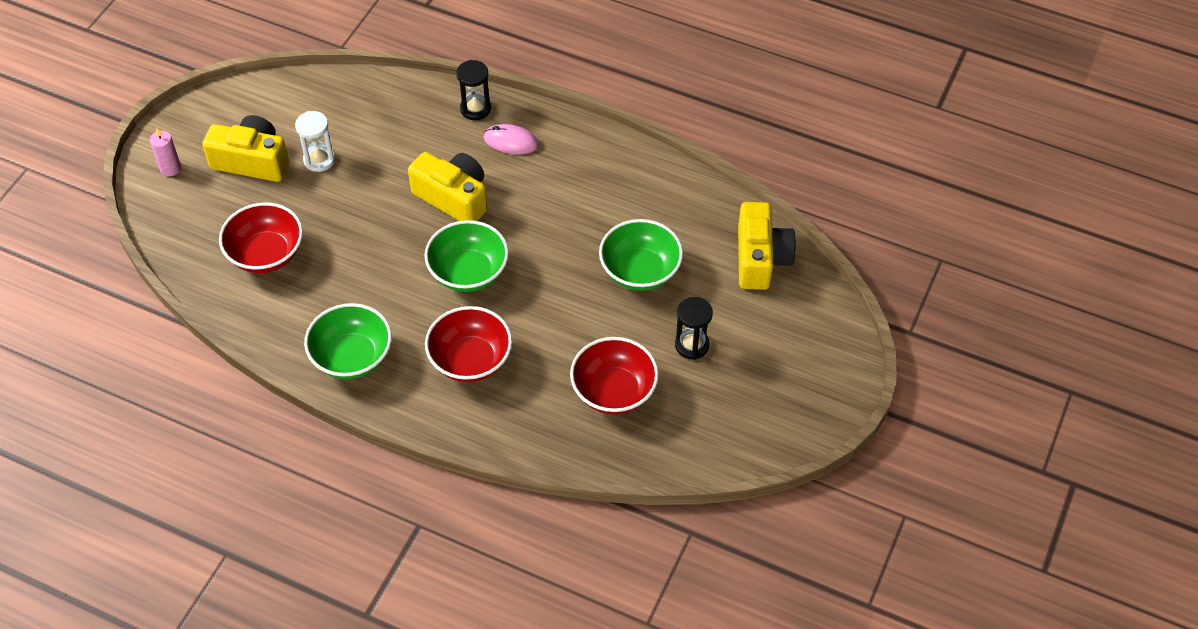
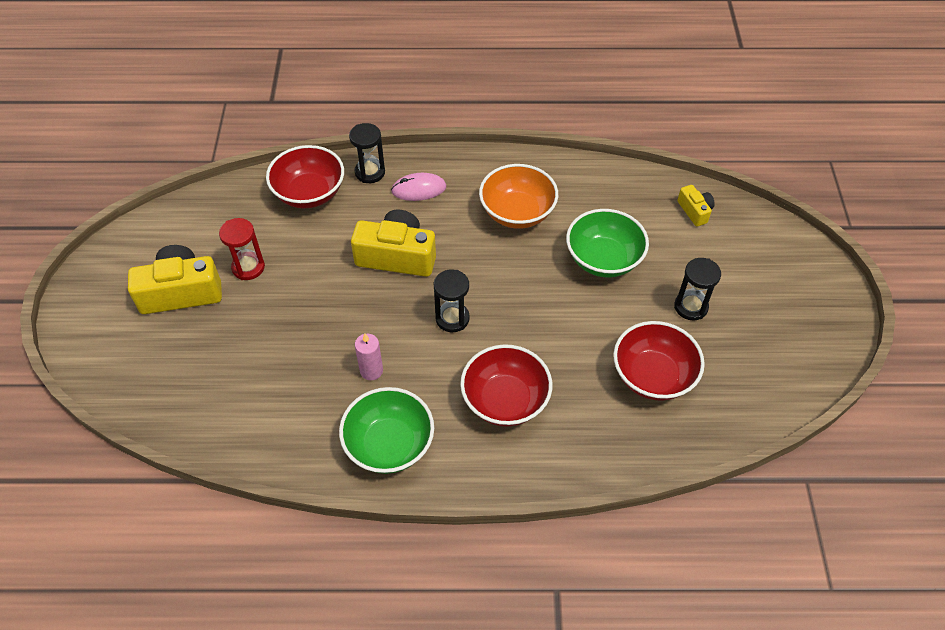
camera: 25 degrees left, 0 degrees up
pink candle [150,128,181,176] -> pink candle moved to [355,334,383,380]
red bowl [219,202,303,273] -> red bowl moved to [266,145,344,208]
white hourglass [295,111,335,172] -> red hourglass [219,218,265,280]
green bowl [424,220,509,292] -> black hourglass [434,269,470,332]
yellow camera [738,202,796,290] -> yellow camera [677,185,715,227], size x0.51
none -> orange bowl [479,164,558,229]

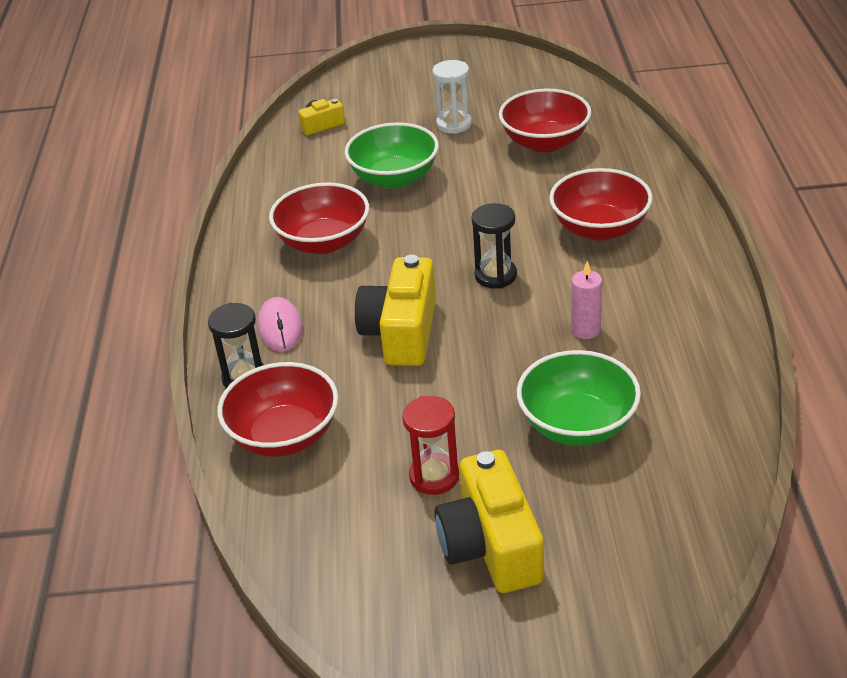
camera: 90 degrees left, 15 degrees down
green bowl [339,387,434,474] -> green bowl moved to [517,350,641,446]
orange bowl [479,164,558,229] -> red bowl [269,182,369,254]
black hourglass [674,258,721,320] -> white hourglass [432,60,472,134]

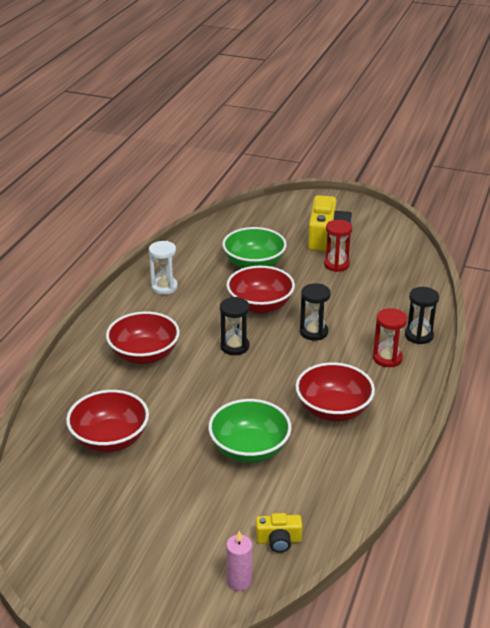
camera: 160 degrees left, 5 degrees down
red bowl [217,362,338,457] -> red bowl moved to [226,265,295,314]
pink mouse [258,297,303,352] -> red hourglass [373,308,407,367]
yellow camera [355,255,436,366] -> black hourglass [300,283,331,341]
white hourglass [432,60,472,134] -> white hourglass moved to [149,241,178,295]
pink candle [571,261,602,339] -> pink candle moved to [226,531,252,591]

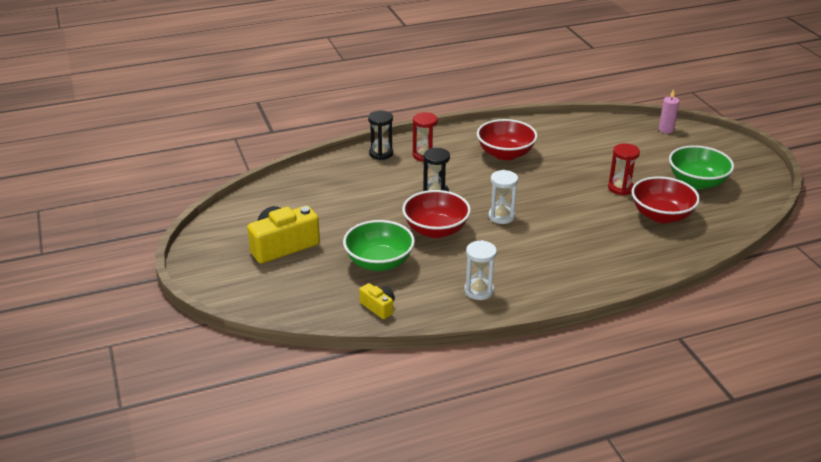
camera: 130 degrees left, 0 degrees up
red bowl [106,311,180,364] -> none
green bowl [208,399,291,463] -> green bowl moved to [669,145,734,189]
black hourglass [220,297,250,355] -> white hourglass [488,170,518,224]
yellow camera [256,513,302,553] -> yellow camera moved to [359,283,395,319]
red hourglass [324,220,352,272] -> red hourglass moved to [608,143,640,196]

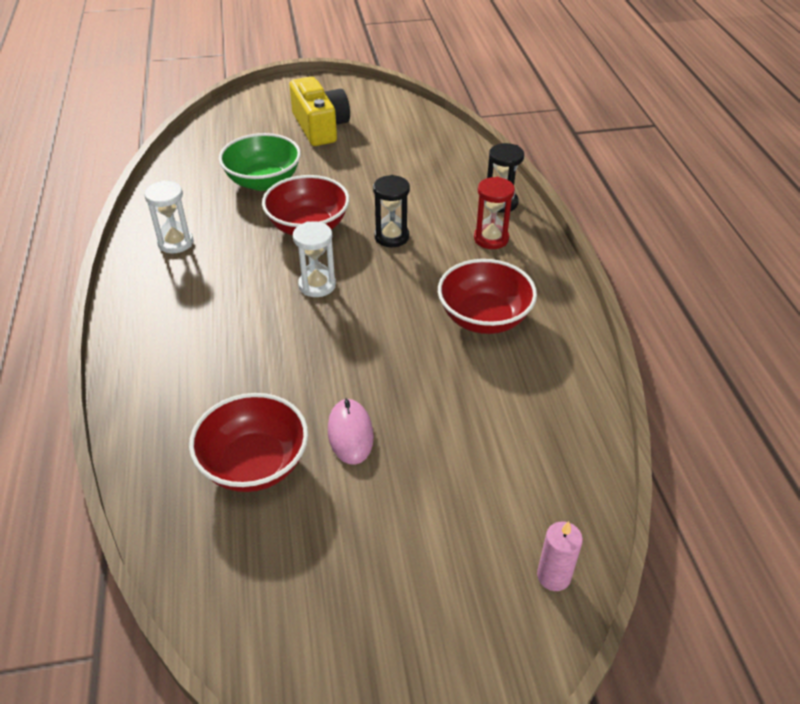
camera: 100 degrees right, 10 degrees up
yellow camera [359,283,395,319] -> none
red hourglass [608,143,640,196] -> pink mouse [328,398,374,465]
green bowl [669,145,734,189] -> none

